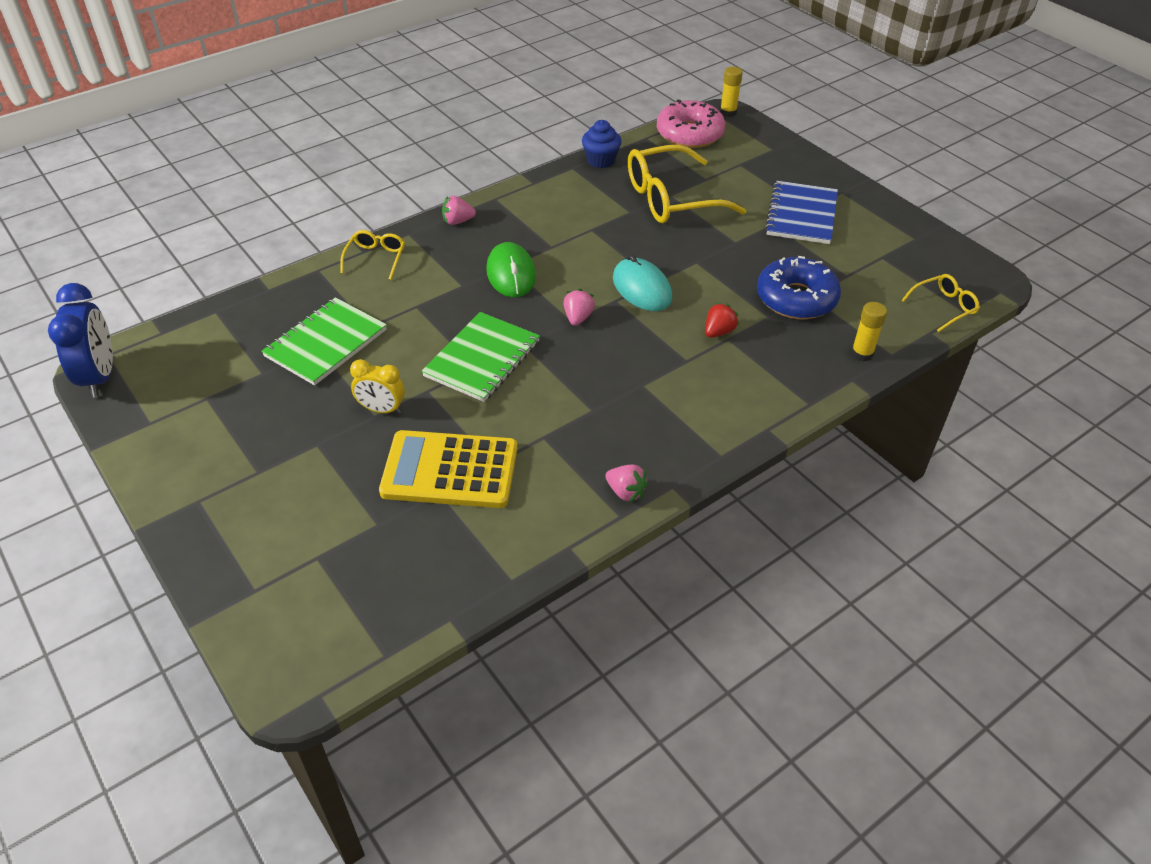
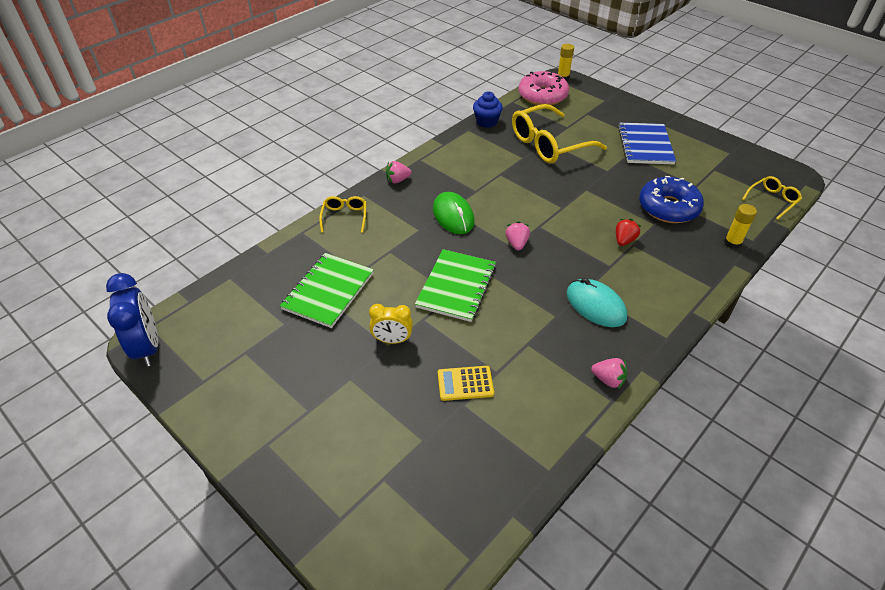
camera: 10 degrees left, 0 degrees up
yellow calculator [379,430,517,508] -> yellow calculator [438,366,494,401], size x0.52
turquoise mouse [613,254,672,311] -> turquoise mouse moved to [567,278,627,327]

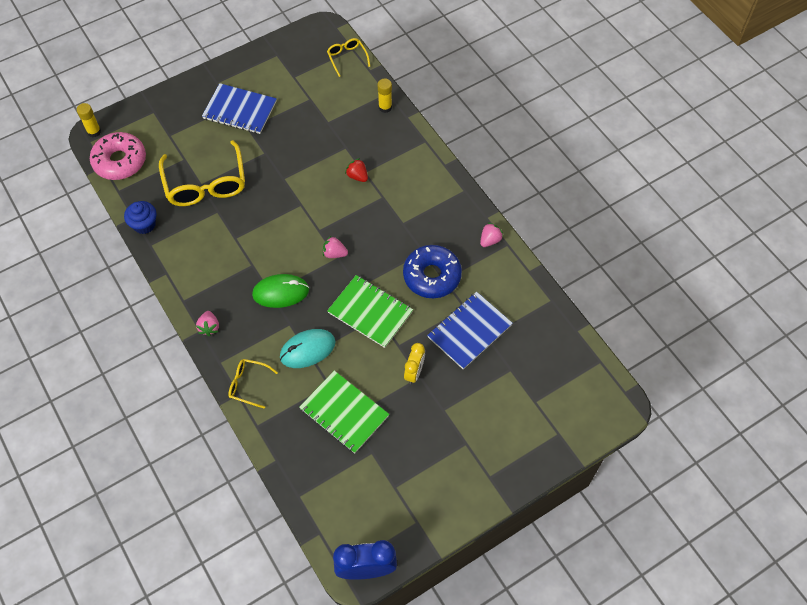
camera: 75 degrees left, 15 degrees up
yellow calculator [438,366,494,401] -> blue notebook [427,292,513,369]
turquoise mouse [567,278,627,327] -> turquoise mouse moved to [280,329,336,368]
blue donut [639,176,704,223] -> blue donut moved to [403,245,462,298]

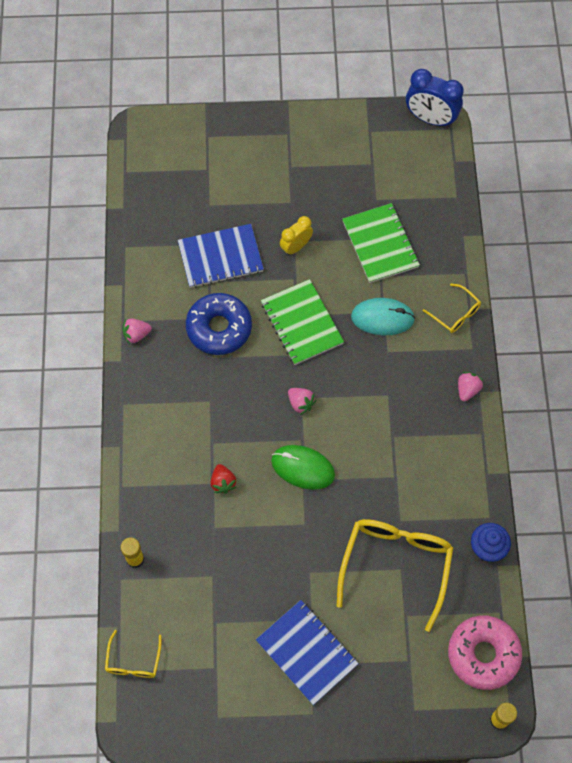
camera: 150 degrees left, 5 degrees up
green mouse [252,274,309,308] -> green mouse moved to [271,445,335,490]

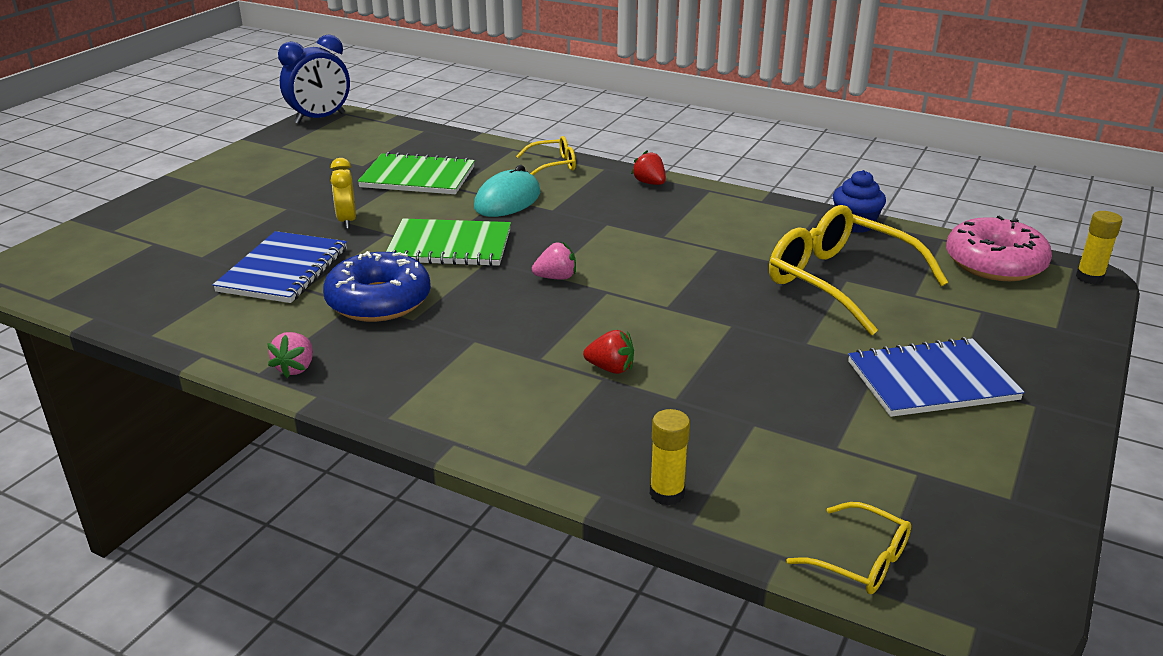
camera: 60 degrees left, 35 degrees down
green mouse [271,445,335,490] -> none
pink strawberry [458,372,483,401] -> red strawberry [631,150,666,185]

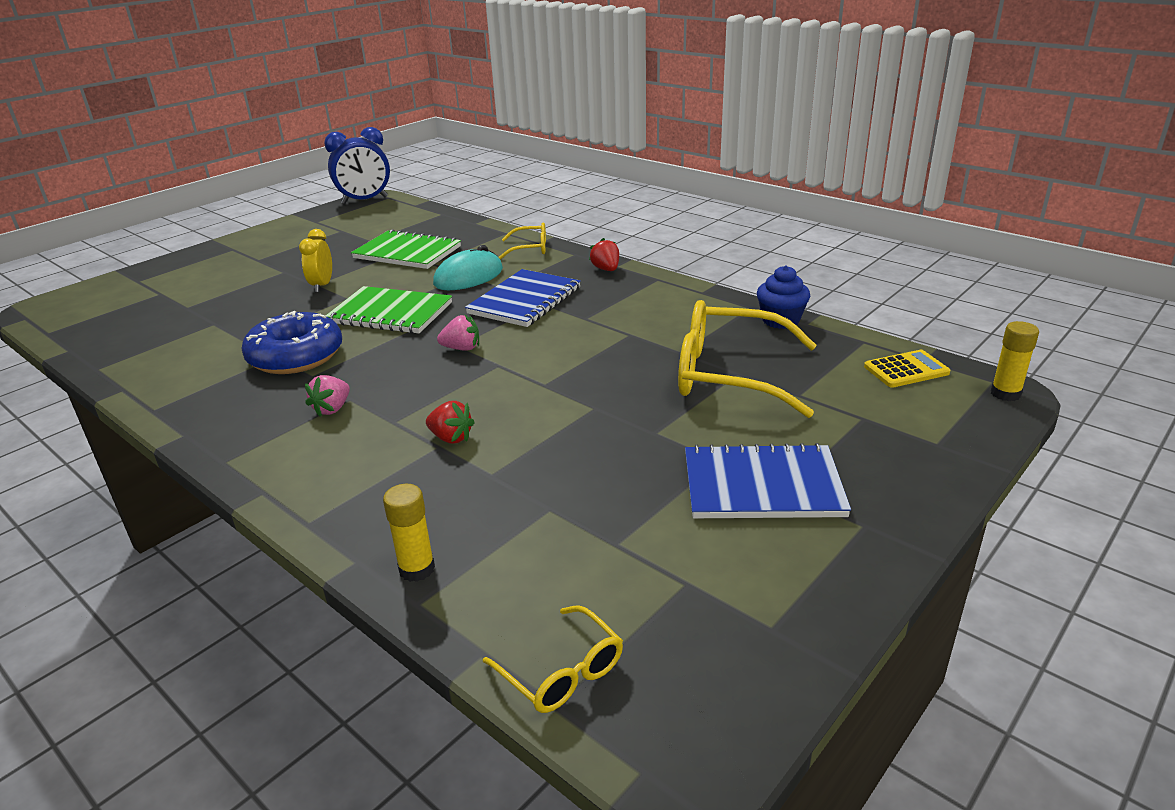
camera: 15 degrees right, 0 degrees up
blue notebook [213,231,347,303] -> blue notebook moved to [465,269,581,327]
pink strawberry [267,332,313,378] -> pink strawberry moved to [305,375,350,417]
yellow glasses [769,205,948,335] -> yellow glasses turned 45 degrees counterclockwise [678,300,817,418]
pink donut [946,215,1052,281] -> yellow calculator [864,350,950,388]

